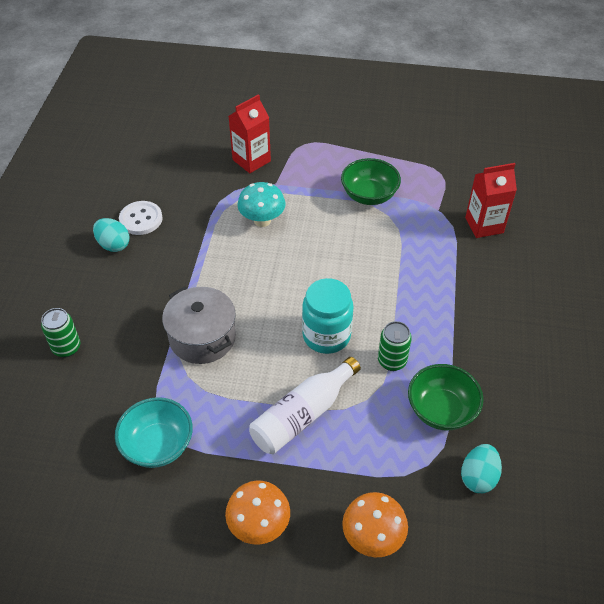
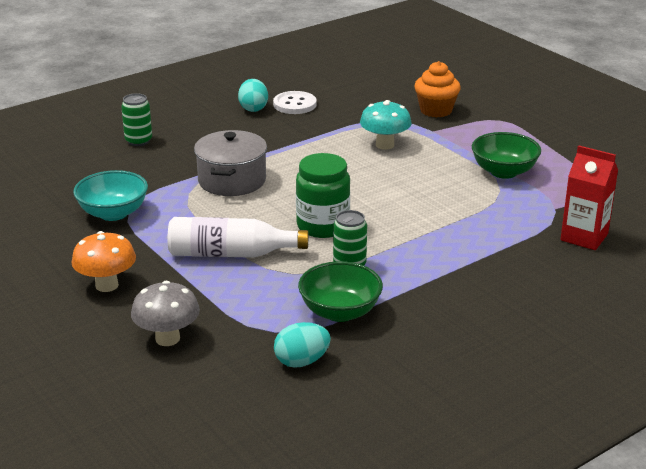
camera: 45 degrees right, 20 degrees down
red carton [229,94,271,173] -> orange cupcake [414,61,461,118]
turquoise jar [302,278,353,354] -> green jar [296,153,350,238]
orange mushroom [342,492,408,557] -> grey mushroom [131,281,200,346]

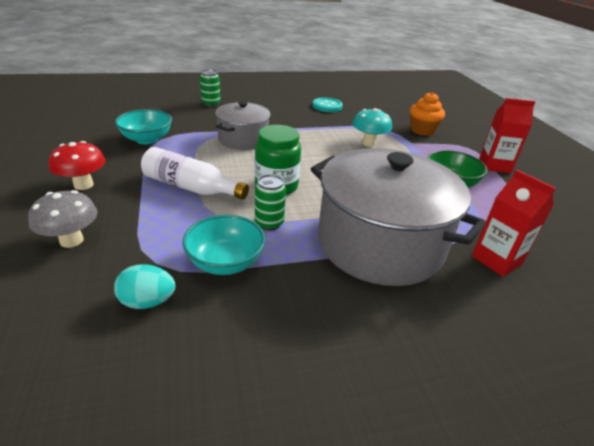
camera: 20 degrees right, 5 degrees up
orange mushroom [71,231,136,292] -> red mushroom [49,141,105,190]
turquoise egg [238,79,268,112] -> none
white button [273,91,317,114] -> turquoise button [313,97,343,112]
green bowl [298,261,383,322] -> turquoise bowl [182,215,266,275]
none -> grey pot [311,148,486,286]
none -> red carton [479,98,535,173]

